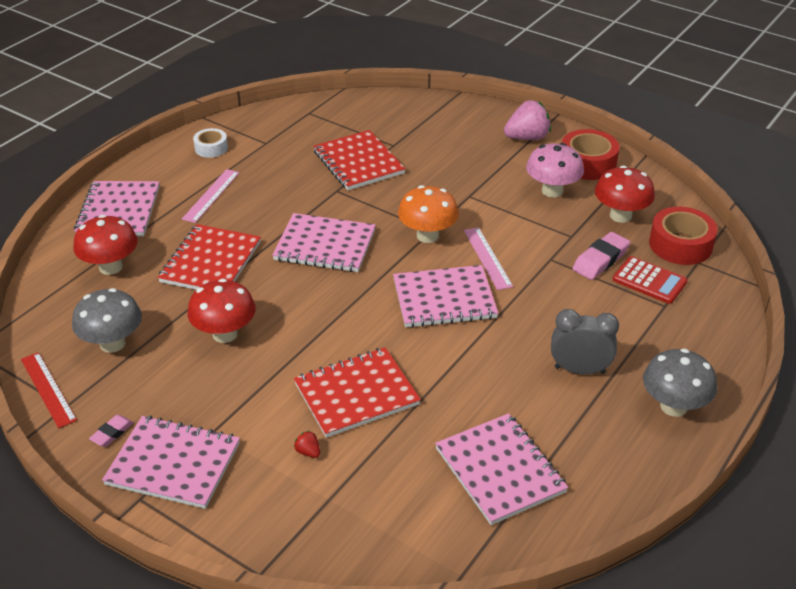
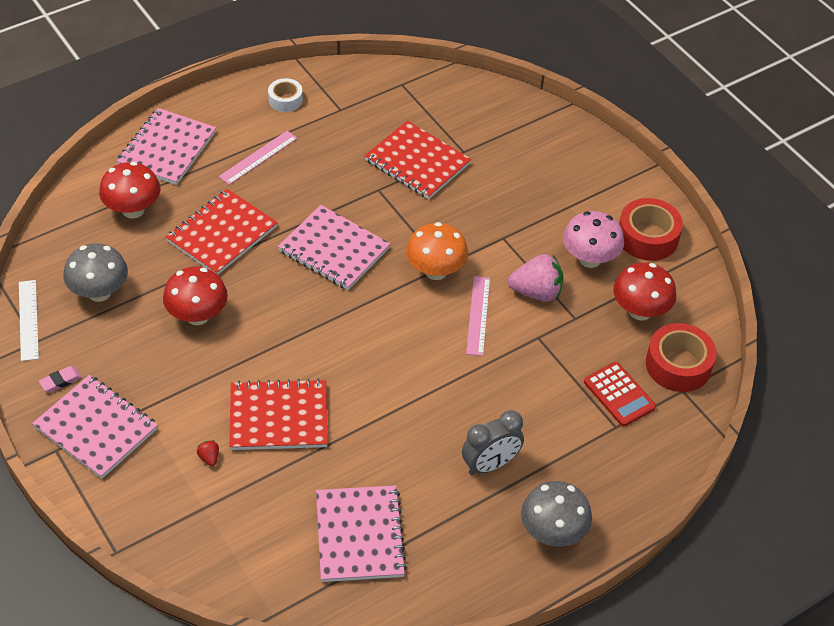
camera: 20 degrees right, 10 degrees up
red ruler [21,352,77,428] -> white ruler [19,280,39,361]
red notebook [313,130,406,190] -> red notebook turned 45 degrees counterclockwise [365,120,471,199]
pink notebook [393,265,498,328] -> none
pink strawberry [504,100,551,140] -> pink strawberry moved to [508,254,563,301]
grey clock [551,309,619,374] -> grey clock turned 120 degrees clockwise [462,410,524,475]
pink eraser [572,232,630,280] -> none

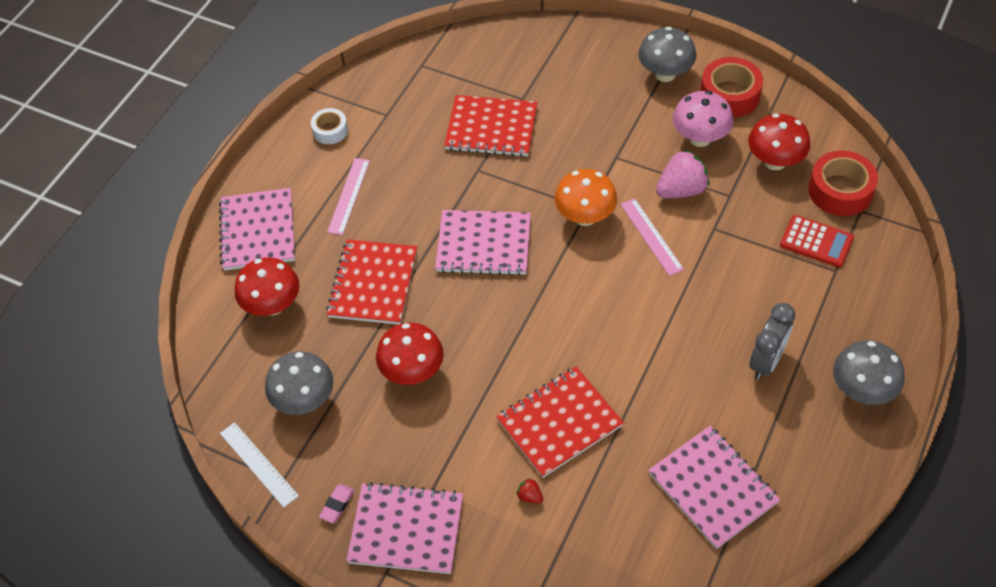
camera: 25 degrees left, 5 degrees up
none -> grey mushroom [638,27,696,82]

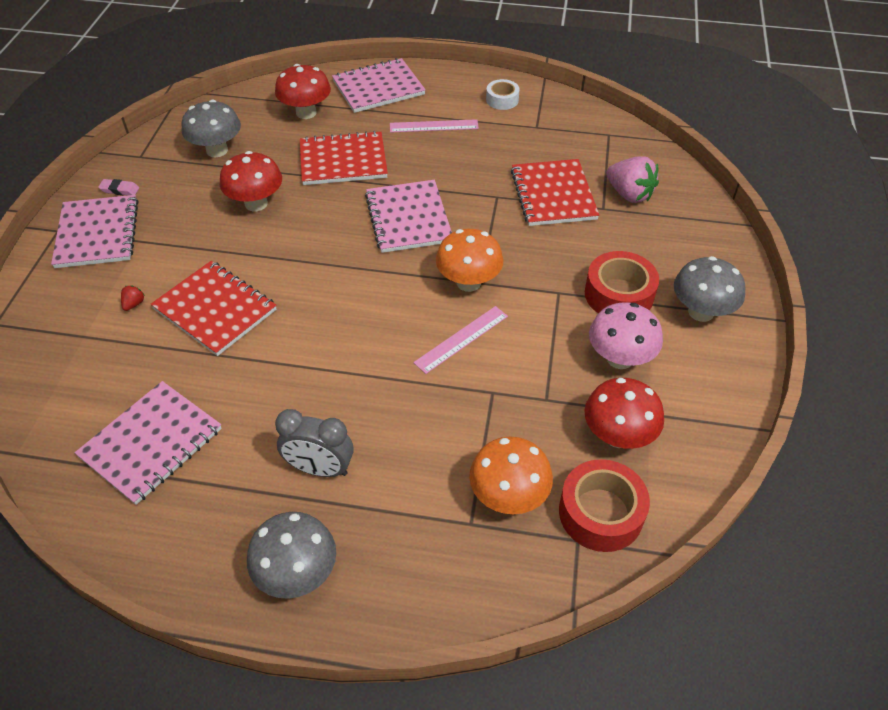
camera: 70 degrees right, 5 degrees down
white ruler [220,422,299,508] -> none
pink strawberry [656,149,709,198] -> pink strawberry moved to [606,156,659,203]
red tape [700,57,763,118] -> red tape moved to [585,251,659,313]
red calculator [780,215,854,267] -> orange mushroom [469,437,553,514]

